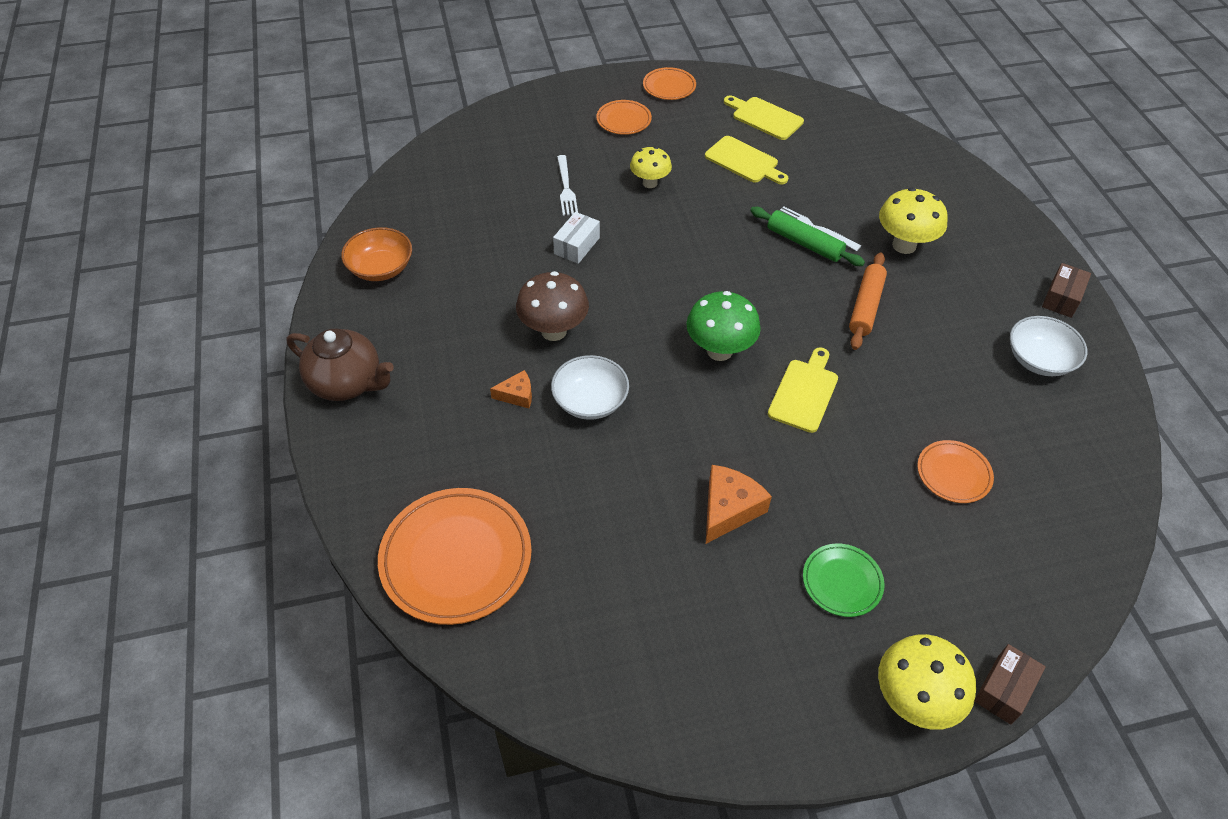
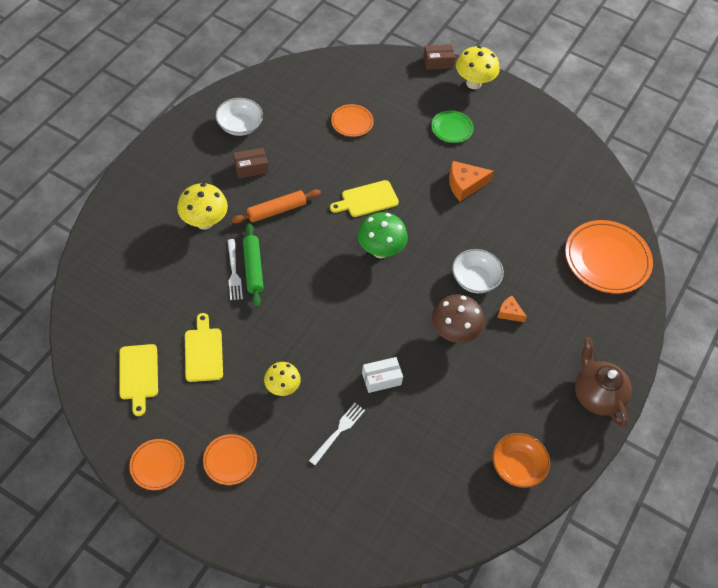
camera: 140 degrees left, 5 degrees up
brown box [1042,263,1091,318] -> brown box moved to [233,148,268,178]

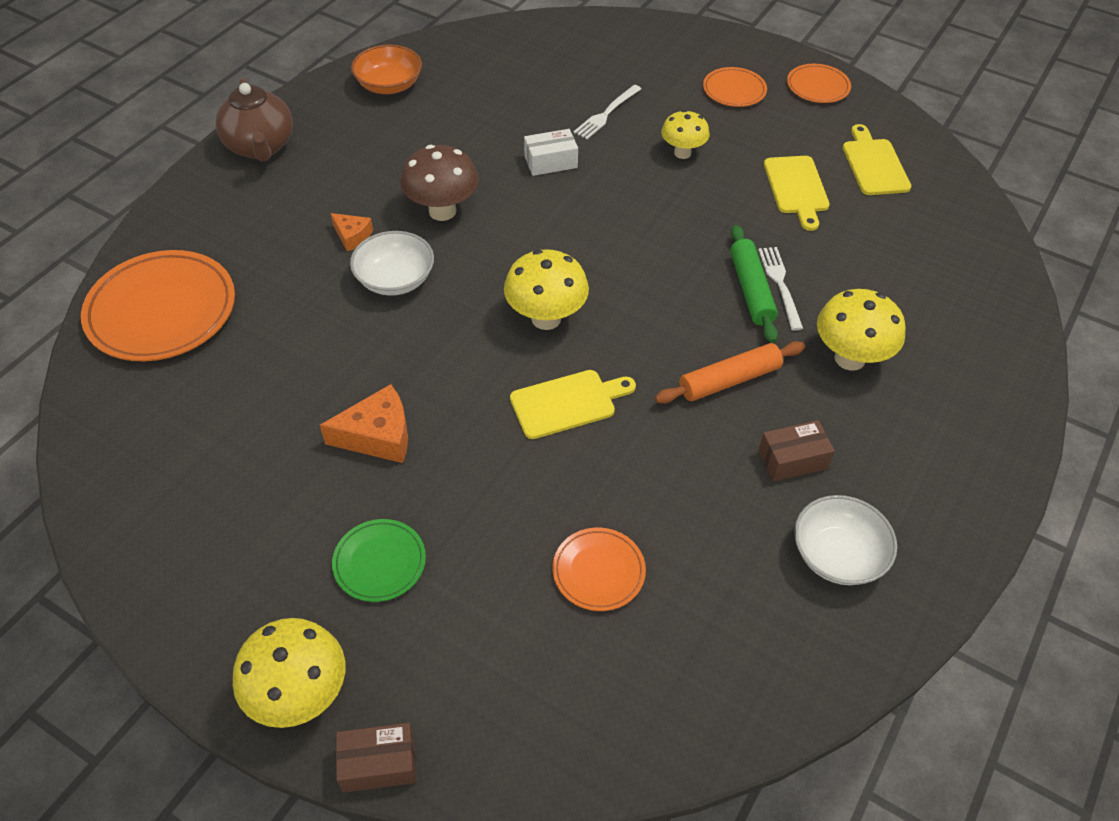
camera: 175 degrees left, 5 degrees down
green mushroom [358,212,408,258] -> yellow mushroom [504,249,589,330]

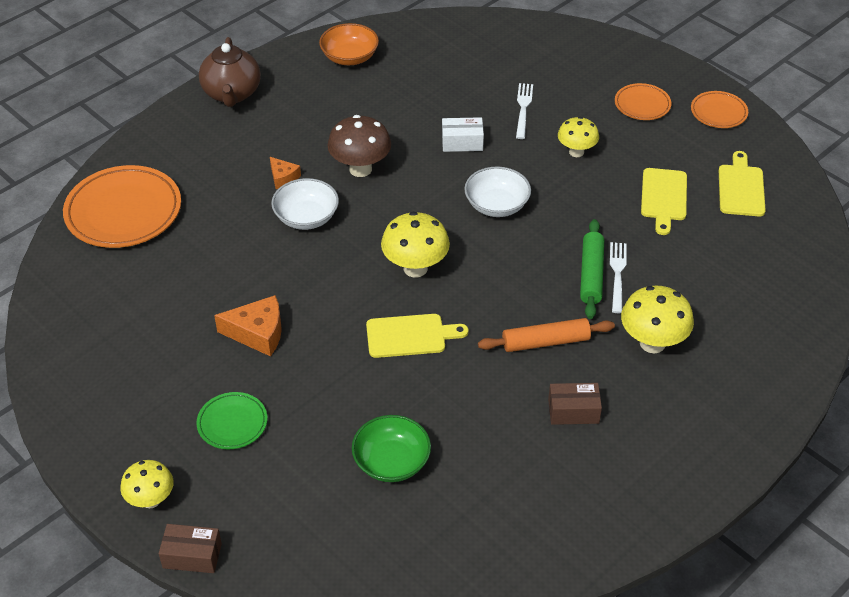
camera: 15 degrees right, 5 degrees down
yellow mushroom [233,618,345,728] -> yellow mushroom [120,460,174,508], size x0.66
orange plate [553,528,646,611] -> green bowl [352,415,431,482]
white fork [573,85,641,139] -> white fork turned 135 degrees clockwise [516,83,533,139]
white bowl [794,495,897,585] -> white bowl moved to [464,167,531,217]

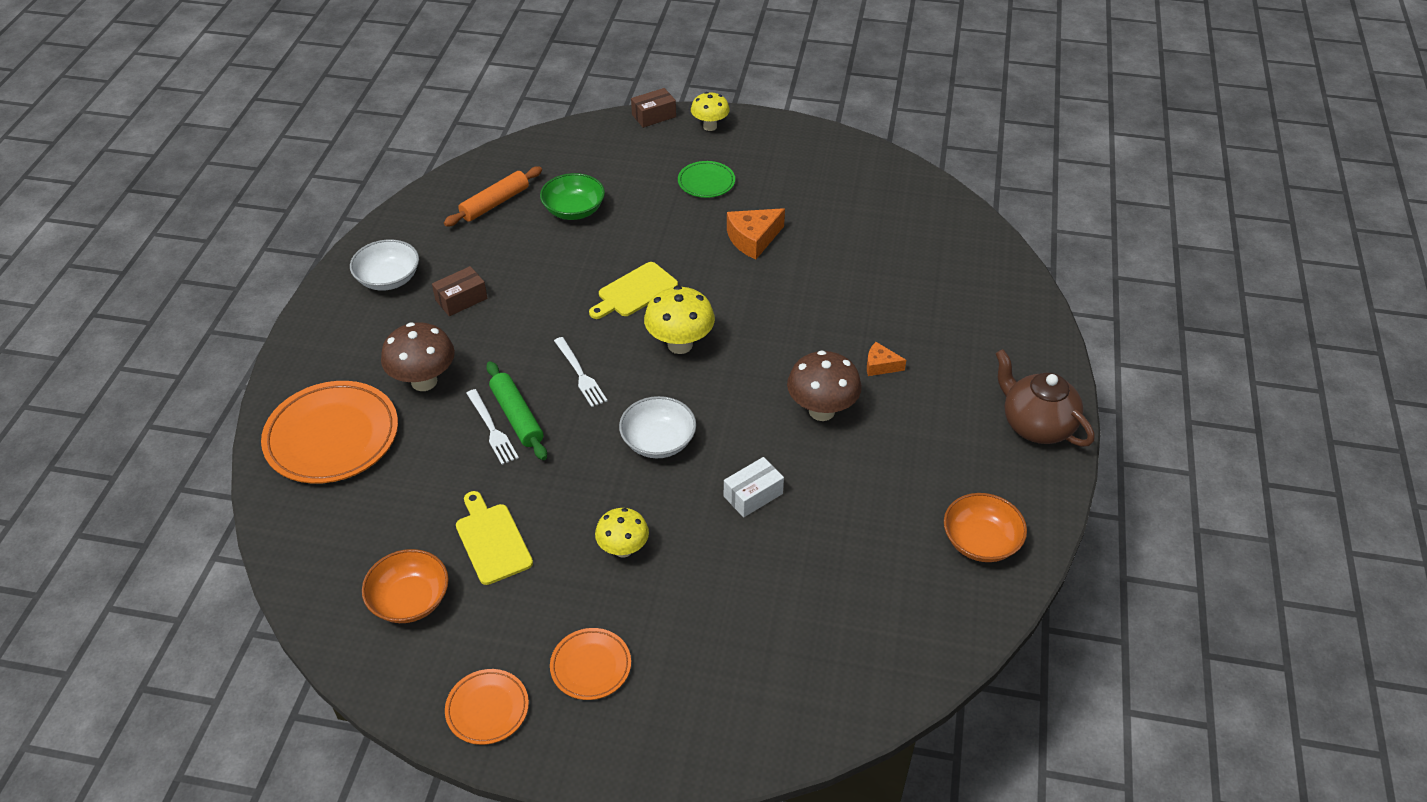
camera: 145 degrees right, 0 degrees up
orange plate [63,165,181,248] -> orange plate moved to [261,381,398,484]
white bowl [271,178,339,230] -> white bowl moved to [350,239,419,291]
orange rolling pin [478,318,615,352] -> orange rolling pin moved to [444,166,542,226]
white fork [516,83,533,139] -> white fork moved to [554,337,608,407]
yellow mushroom [621,286,694,353] -> brown mushroom [381,322,455,391]
yellow cutting board [719,151,766,216] -> orange bowl [362,549,449,623]

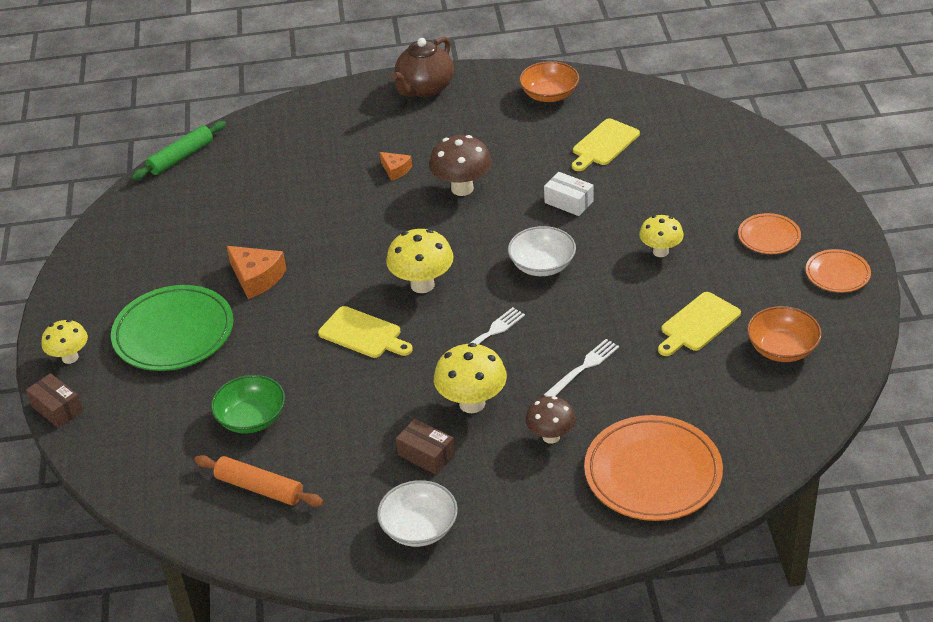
camera: 105 degrees left, 5 degrees down
brown mushroom [381,322,455,391] -> brown mushroom [526,396,576,444], size x0.66
green rolling pin [486,361,547,460] -> green rolling pin moved to [132,121,226,180]
green plate [678,161,735,198] -> green plate [111,285,233,371], size x1.90
orange cheese [867,342,906,376] -> orange cheese turned 45 degrees counterclockwise [380,152,412,181]
none -> yellow mushroom [434,343,507,413]
none -> yellow cutting board [572,119,640,171]

